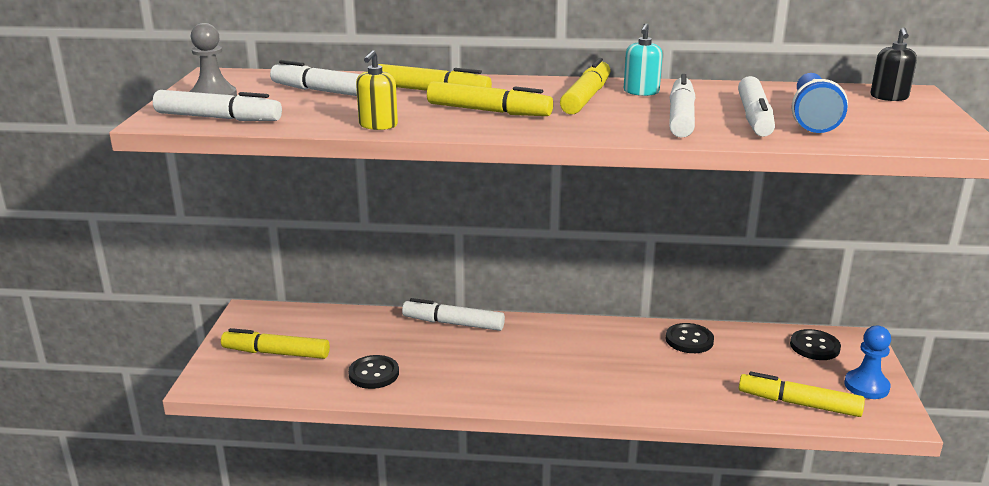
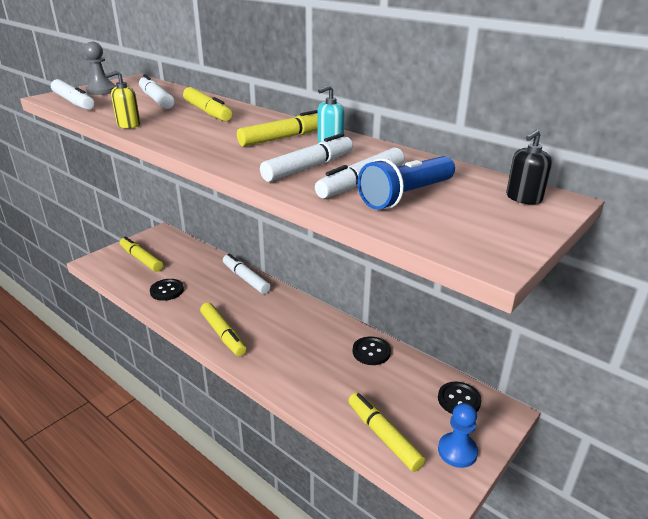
camera: 35 degrees right, 5 degrees up
yellow marker [427,81,553,116] -> yellow marker moved to [200,302,247,356]

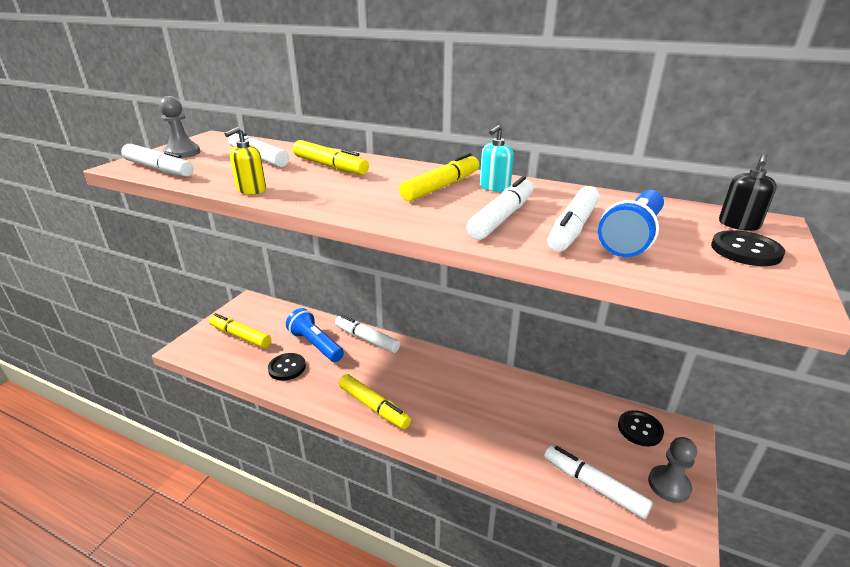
camera: 15 degrees left, 0 degrees up
yellow marker [348,392,425,472] -> white marker [544,445,653,519]
black button [353,336,391,365] -> black button moved to [711,230,785,266]
blue pawn [438,403,478,468] -> grey pawn [648,437,697,503]
none -> blue flashlight [286,308,344,362]

